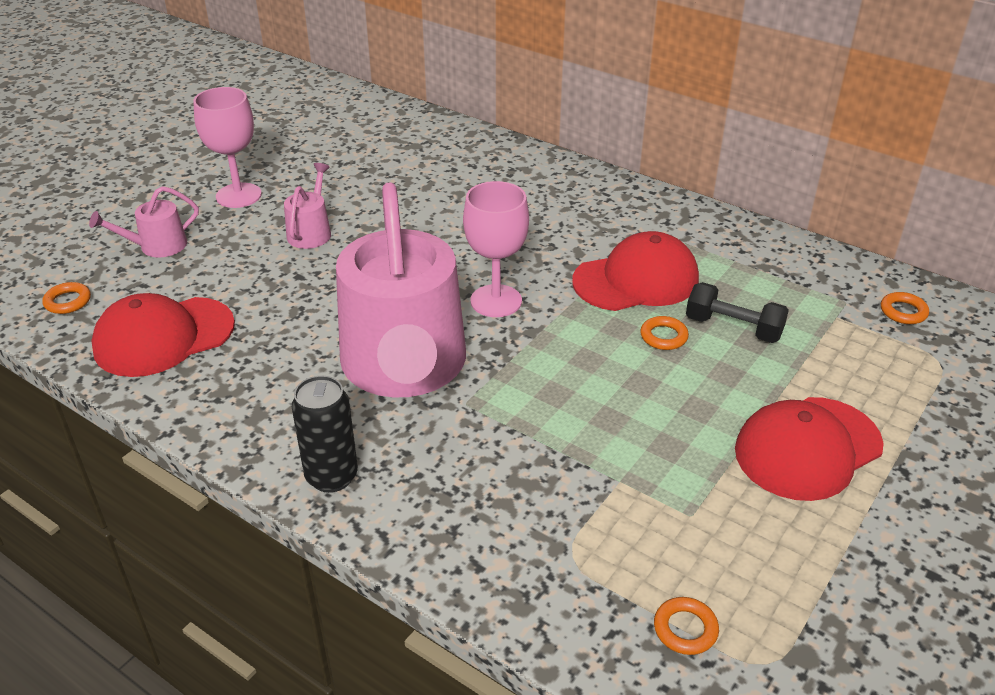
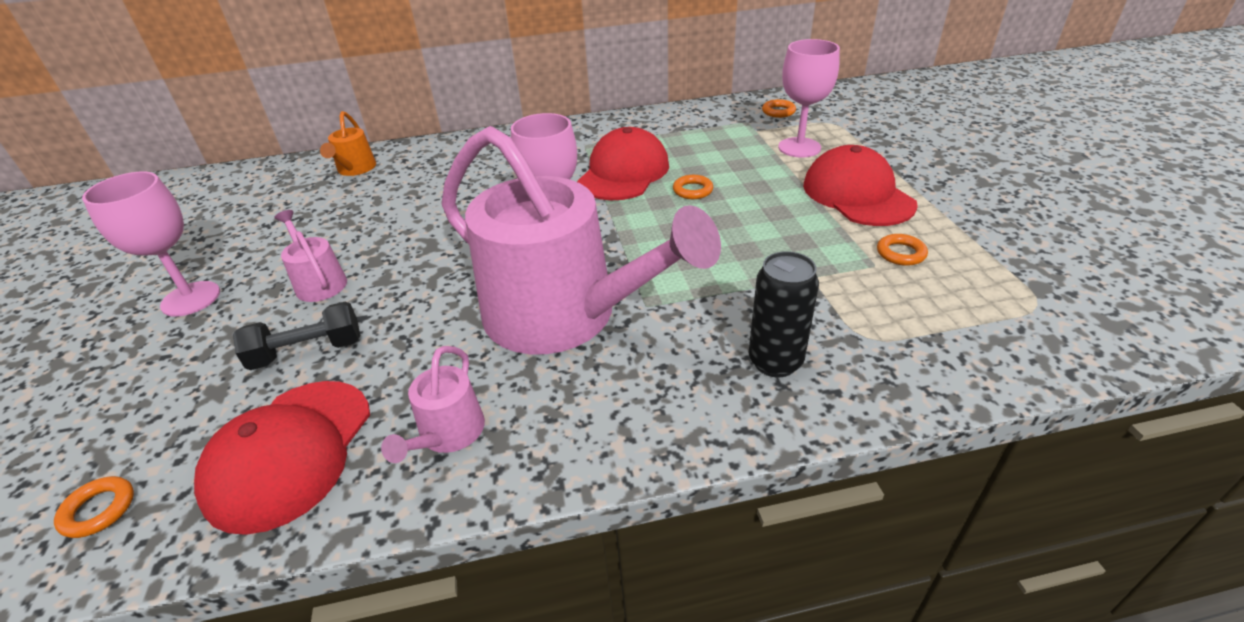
camera: 45 degrees left, 0 degrees up
pink watering can [89,186,199,257] -> pink watering can moved to [381,346,485,463]
black can [292,376,358,493] -> black can moved to [748,251,819,377]
orange ring [654,597,719,655] -> orange ring moved to [877,234,928,266]
black dumbbell [686,282,789,343] -> black dumbbell moved to [233,302,361,370]
red cap [735,397,884,501] -> red cap turned 150 degrees clockwise [803,145,918,226]
none -> orange watering can [320,111,376,176]
none -> pink goblet [778,39,840,158]

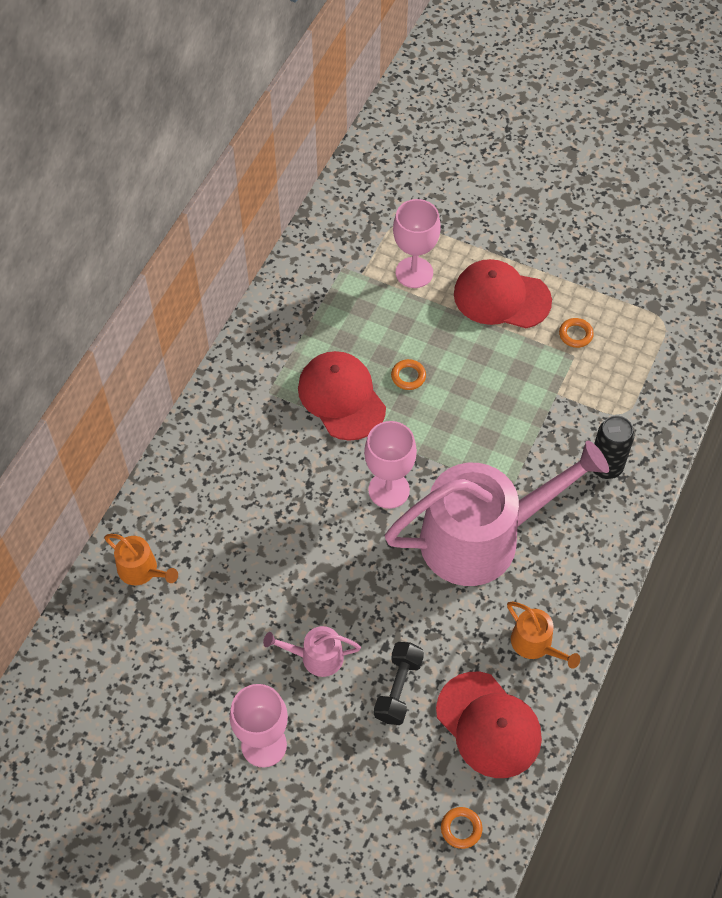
camera: 55 degrees left, 20 degrees up
pink watering can [381,346,485,463] -> orange watering can [507,602,580,668]
orange ring [762,99,796,118] -> none

